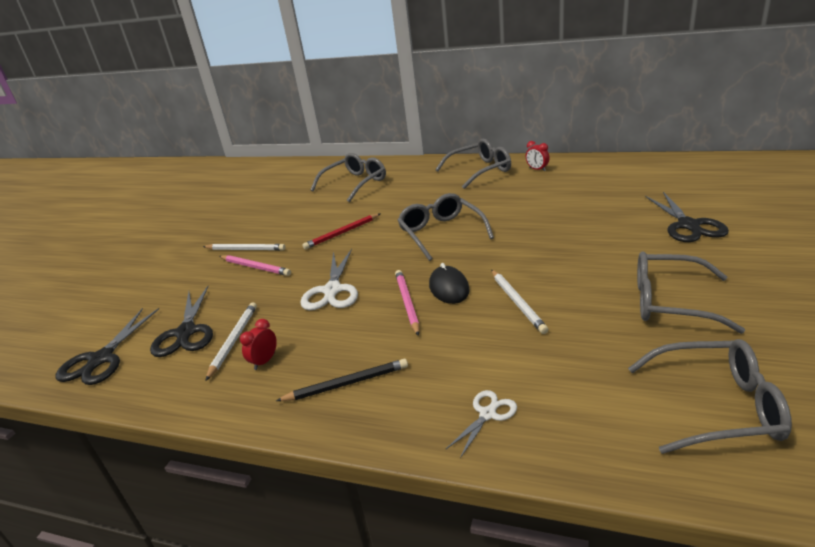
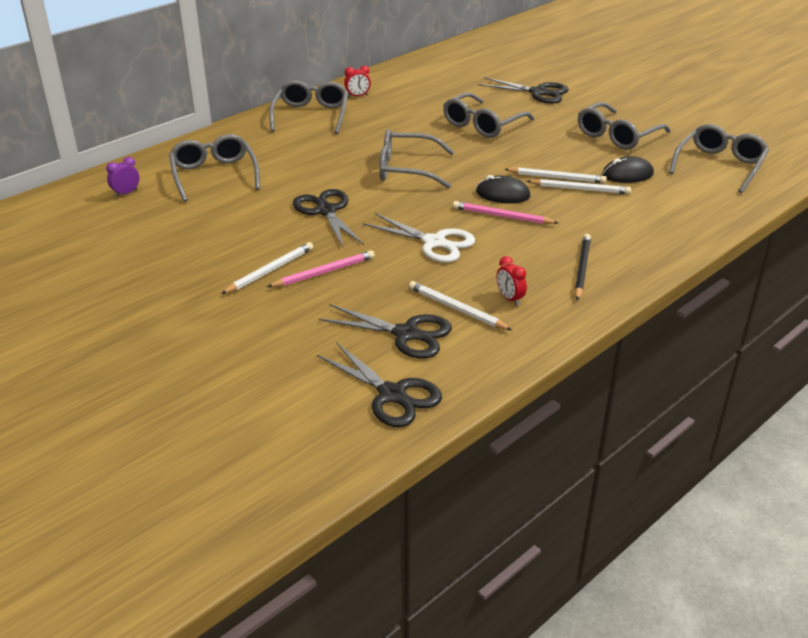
camera: 65 degrees left, 5 degrees up
red pencil [303,213,381,249] -> black scissors [293,189,364,247]
white scissors [446,390,517,458] -> none
none -> purple clock [106,157,139,197]
none -> grey glasses [443,92,535,138]
none -> white pencil [527,179,631,194]
none -> black mouse [602,156,654,183]

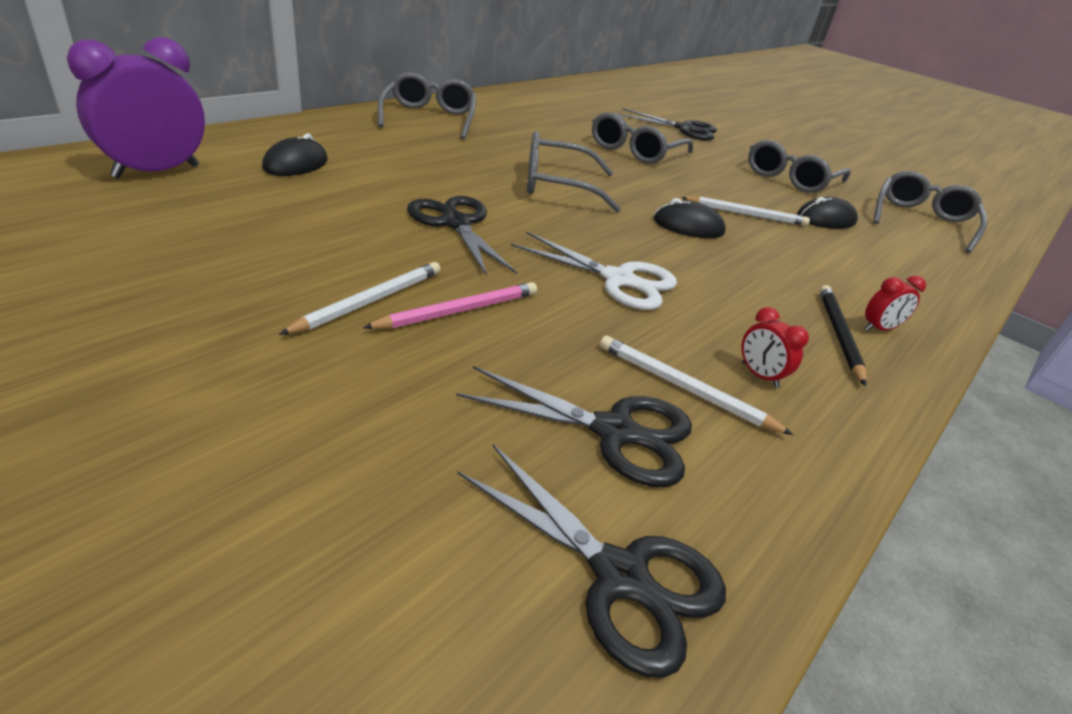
camera: 10 degrees left, 0 degrees up
purple clock [106,157,139,197] -> purple clock [67,37,205,179], size x2.23
grey glasses [169,134,260,202] -> black mouse [262,134,328,176]
red clock [344,66,371,97] -> red clock moved to [864,275,926,331]
pink pencil [453,201,558,224] -> none
white pencil [527,179,631,194] -> none

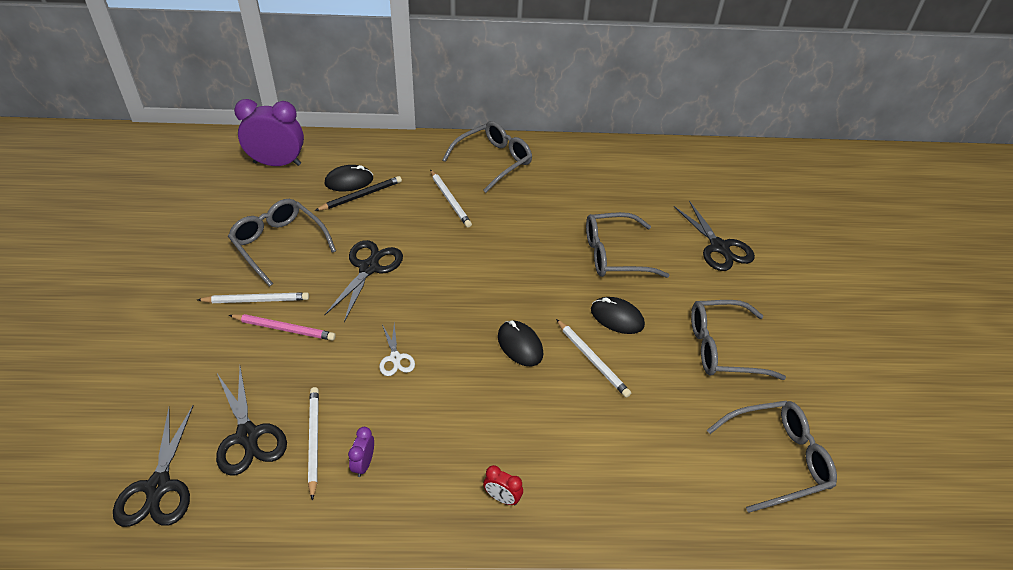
camera: 50 degrees right, 10 degrees up
white scissors [511,231,677,310] -> white scissors [379,323,415,376], size x0.57
grey glasses [527,131,621,213] -> grey glasses moved to [228,199,336,287]
red clock [741,307,809,388] -> purple clock [348,427,374,477]
black mouse [797,197,858,229] -> black mouse moved to [591,297,645,334]
black pencil [819,285,867,386] -> black pencil moved to [315,176,402,211]
none -> white pencil [430,169,472,227]

